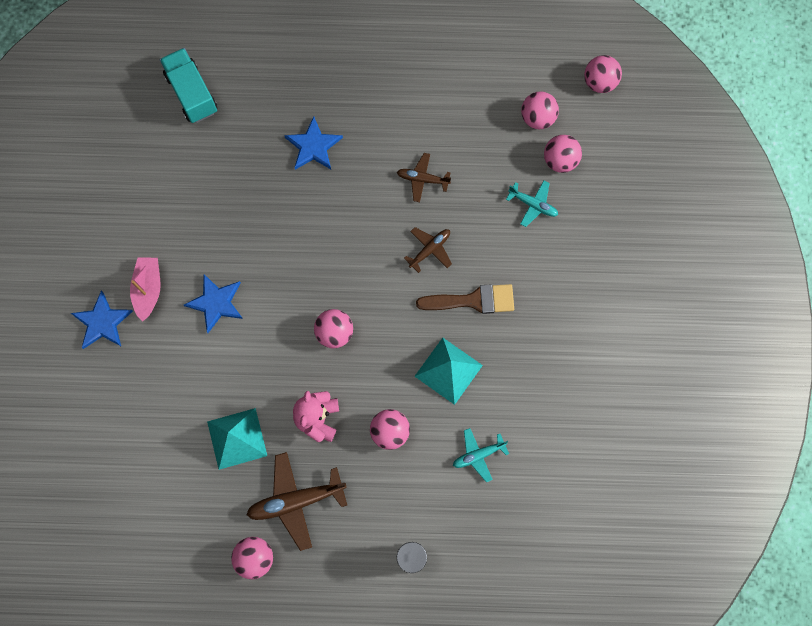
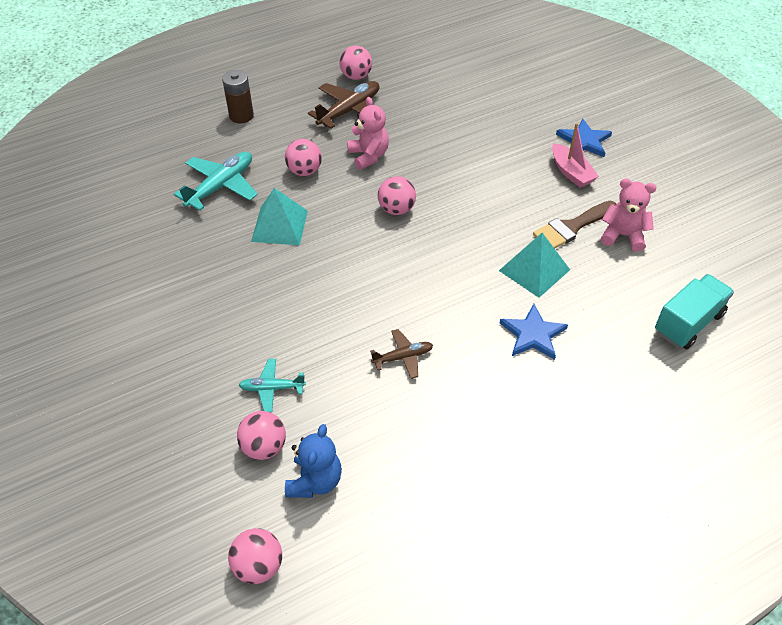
camera: 150 degrees right, 25 degrees down
turquoise truck [160,48,218,123] -> turquoise truck turned 75 degrees counterclockwise [655,274,734,349]
blue star [184,274,243,333] -> none
turquoise pyramid [207,408,267,470] -> turquoise pyramid moved to [499,233,570,298]
brown plane [404,227,452,273] -> none
brown brush [416,284,514,314] -> brown brush moved to [533,201,616,249]
turquoise plane [453,428,509,482] -> turquoise plane [174,152,258,211], size x1.72
pink ball [521,91,559,129] -> blue teddy bear [285,424,342,498]
none -> pink teddy bear [601,179,657,252]

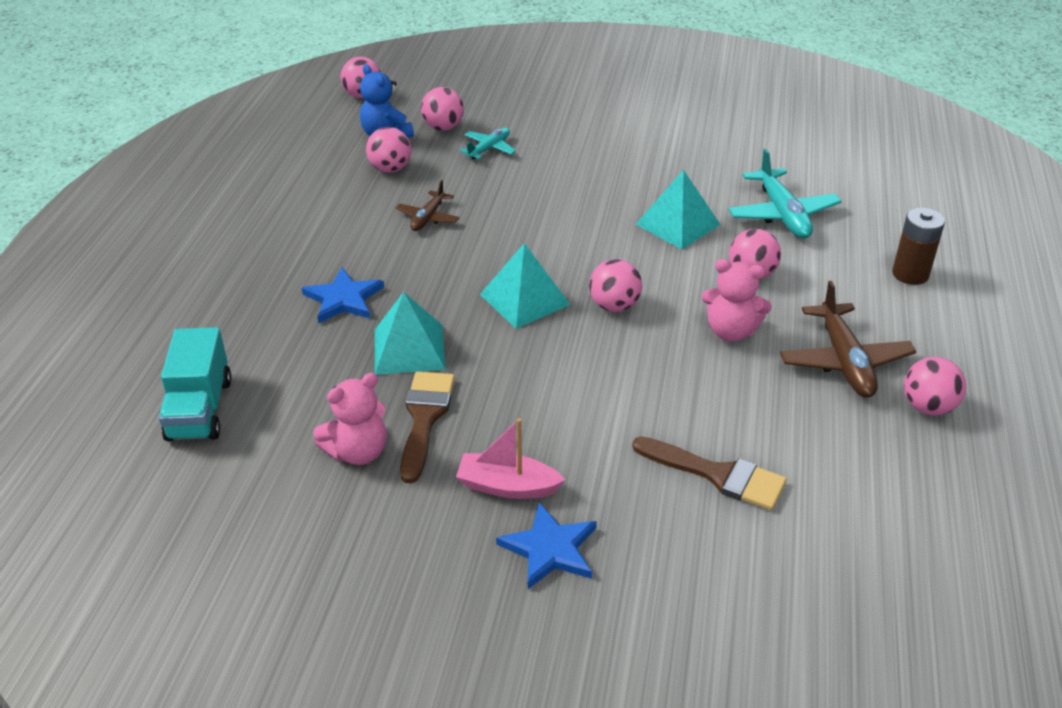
camera: 130 degrees right, 10 degrees down
none -> pink ball [366,127,411,173]
none -> turquoise pyramid [480,243,570,329]
none -> brown brush [632,436,787,510]

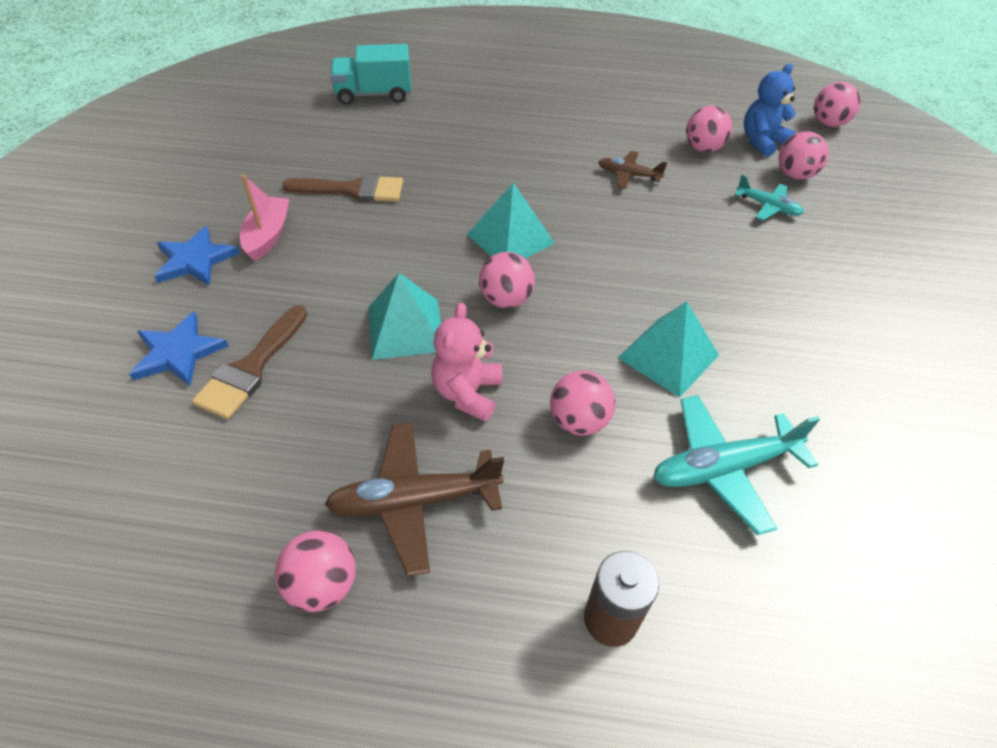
camera: 85 degrees right, 10 degrees up
blue star [302,267,384,323] -> blue star moved to [129,312,228,386]
pink teddy bear [313,373,387,465] -> none
turquoise pyramid [375,292,445,375] -> turquoise pyramid moved to [369,273,441,360]

